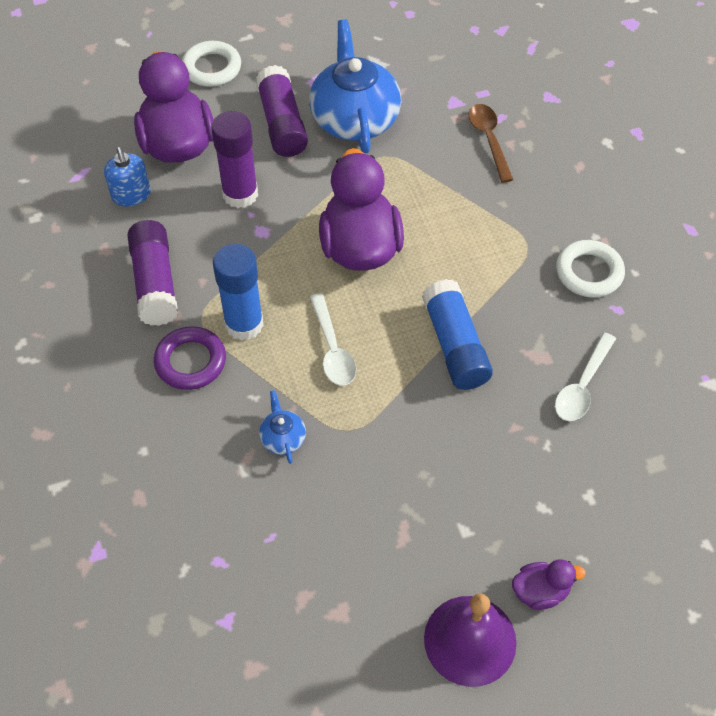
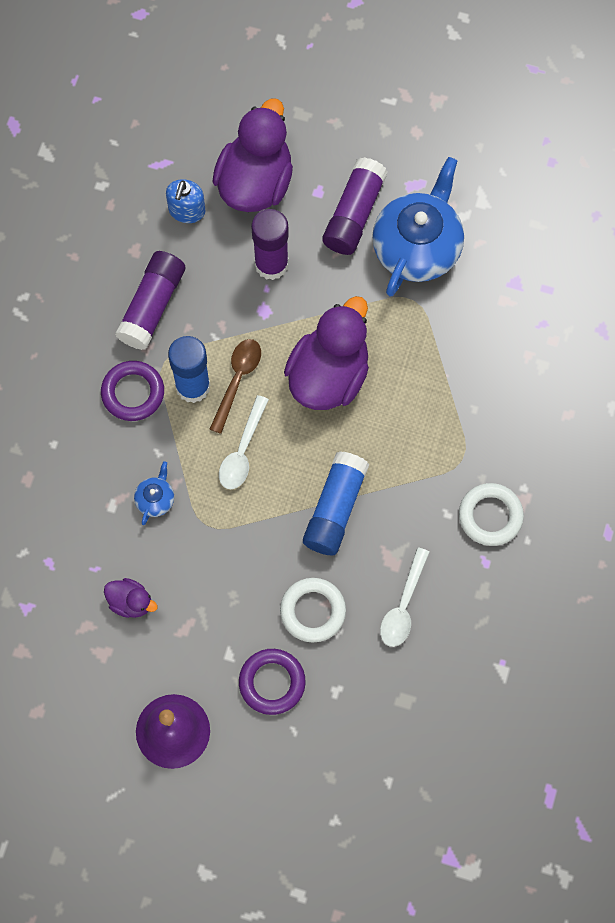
camera: 35 degrees right, 15 degrees up
white ring [182,41,241,87] -> white ring moved to [280,578,346,642]
brown spoon [468,104,513,183] -> brown spoon moved to [210,339,261,434]
purple duck [512,559,586,610] -> purple duck moved to [104,578,158,618]
white spoon [555,332,616,421] -> white spoon turned 45 degrees counterclockwise [380,547,429,647]
none -> purple ring [239,649,306,715]

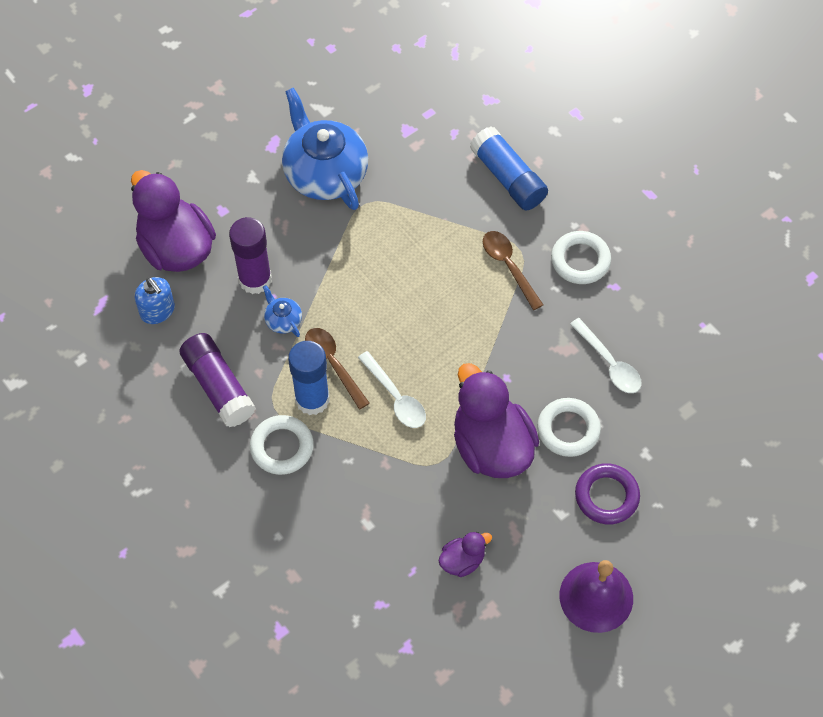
camera: 55 degrees left, 10 degrees down
purple ring [101,361,164,421] -> white ring [250,415,314,475]
blue teapot [134,461,174,525] -> blue teapot moved to [263,285,302,337]
purple duck [284,296,369,410] -> purple duck moved to [454,363,539,478]
blue glue stick [303,451,369,555] -> blue glue stick moved to [470,127,548,210]
purple glue stick [323,157,388,255] -> none
none -> brown spoon [483,231,543,310]

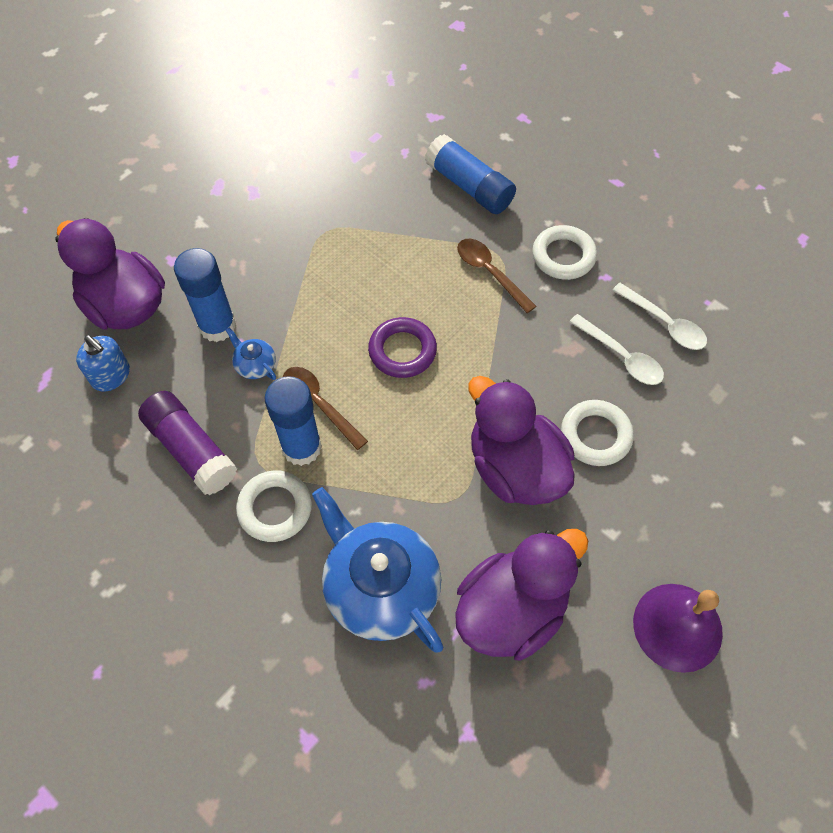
camera: 10 degrees left, 0 degrees up
purple glue stick [229,217,272,294] -> blue glue stick [174,248,236,342]
blue teapot [282,88,368,210] -> blue teapot moved to [312,487,443,652]
white spoon [358,351,426,428] -> white spoon moved to [612,283,707,350]
purple duck [439,532,492,577] -> purple duck [455,529,589,661], size x2.14
purple ring [575,463,640,525] -> purple ring moved to [368,317,437,378]

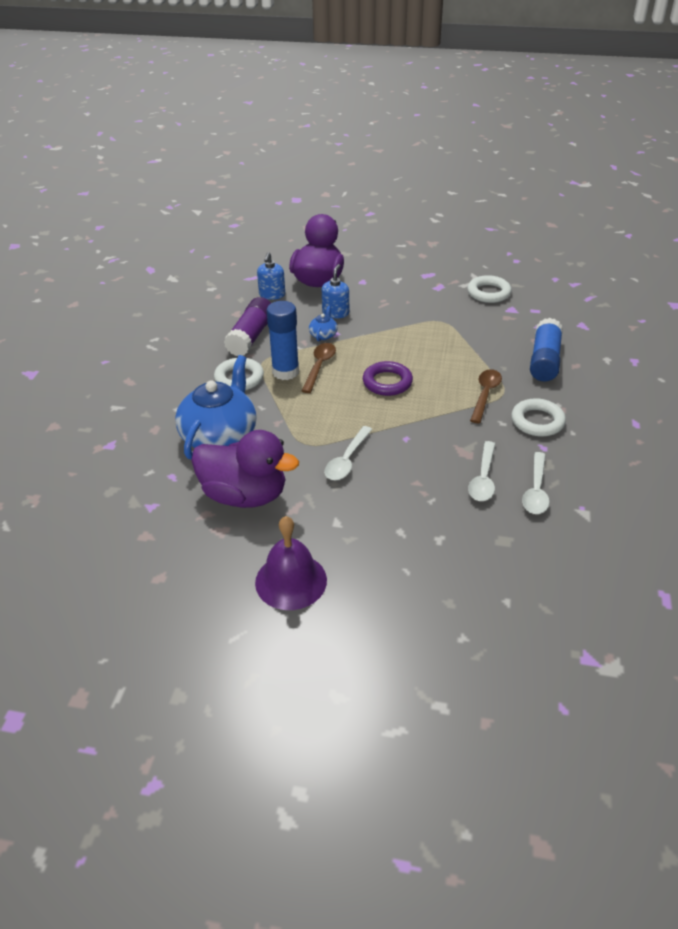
camera: 60 degrees right, 20 degrees down
blue glue stick [174,248,236,342] -> blue soap dispenser [322,264,349,318]
purple duck [469,376,575,505] -> white spoon [324,426,372,480]
white ring [561,400,634,466] -> white ring moved to [467,275,511,303]

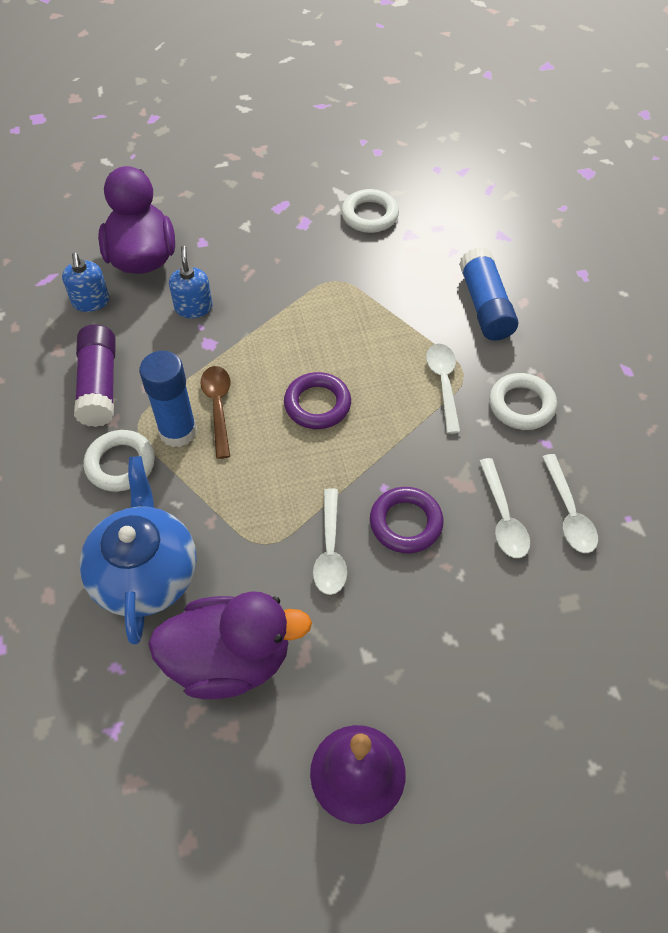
camera: 25 degrees left, 15 degrees up
blue teapot [309,305,338,342] -> none
brown spoon [470,369,502,423] -> white spoon [426,344,461,434]
none -> purple ring [370,487,444,553]

